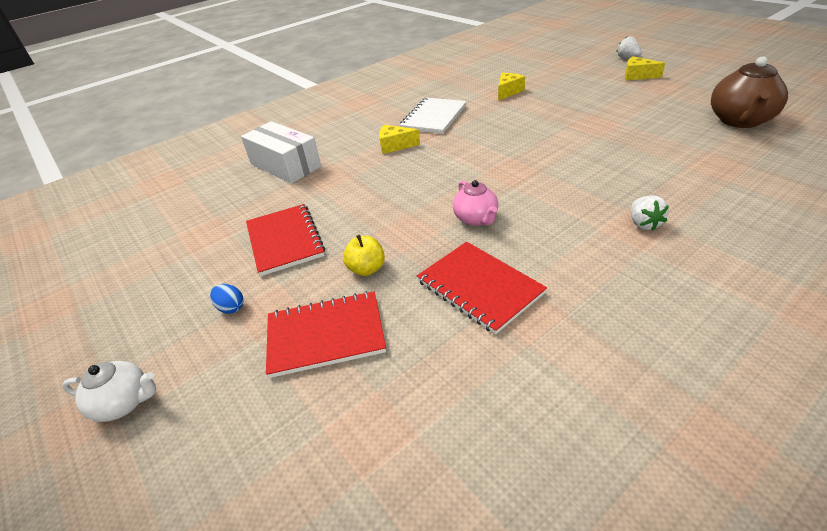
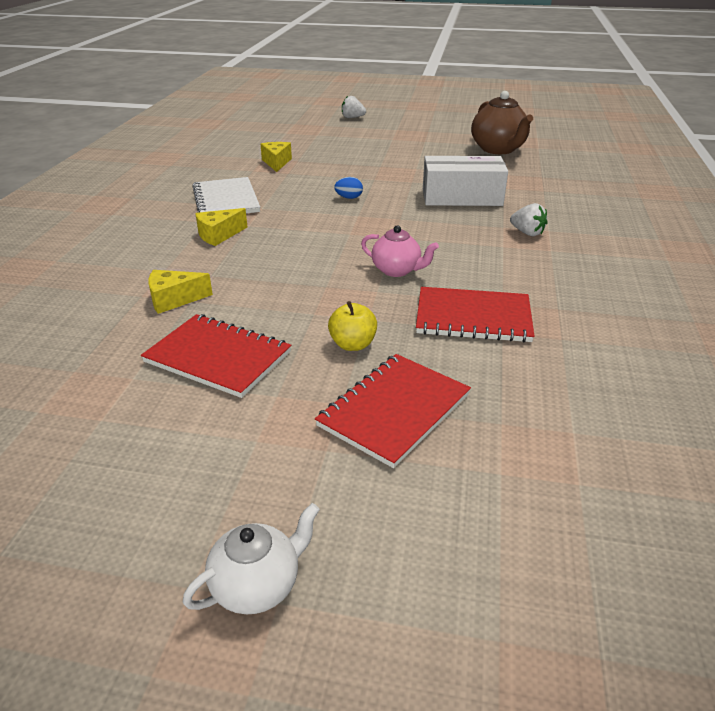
camera: 45 degrees left, 5 degrees down
blue egg [210,284,244,314] -> blue egg moved to [334,177,363,199]
white box [241,121,321,184] -> white box moved to [423,156,508,206]
yellow cheese [625,56,665,80] -> yellow cheese moved to [148,270,213,314]

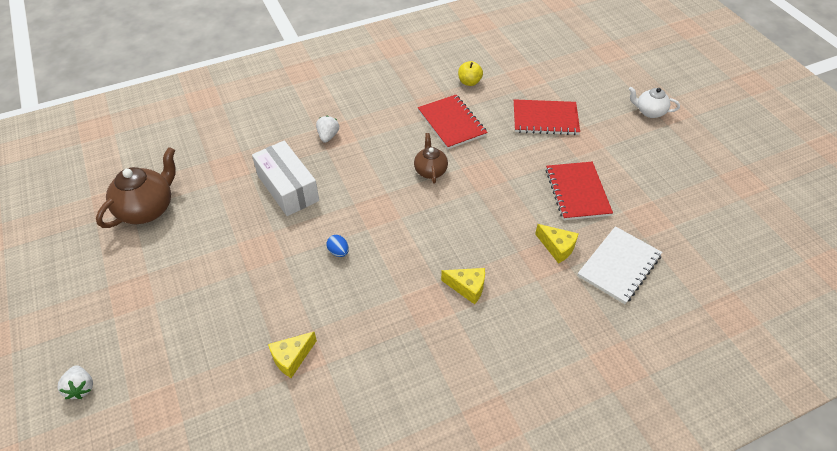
camera: 125 degrees left, 15 degrees up
white notebook [192,177,260,213] -> white notebook moved to [578,226,662,304]
yellow apple [328,301,377,351] -> yellow apple moved to [458,61,483,86]
pink teapot [361,225,439,277] -> brown teapot [414,133,448,184]

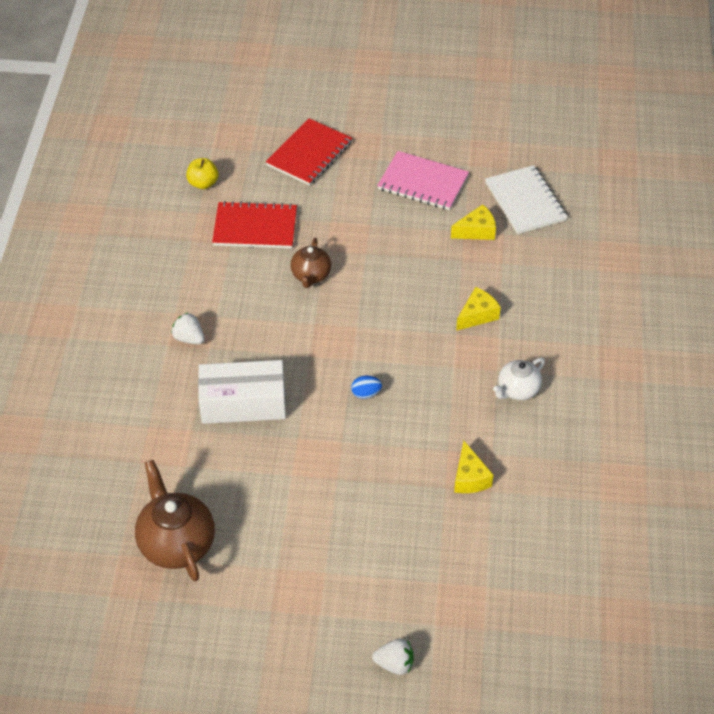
camera: 60 degrees left, 0 degrees up
brown teapot [414,133,448,184] -> brown teapot turned 105 degrees counterclockwise [291,238,331,288]
red notebook [546,162,613,220] -> pink notebook [377,151,469,210]
white teapot [629,87,680,118] -> white teapot moved to [493,358,545,400]

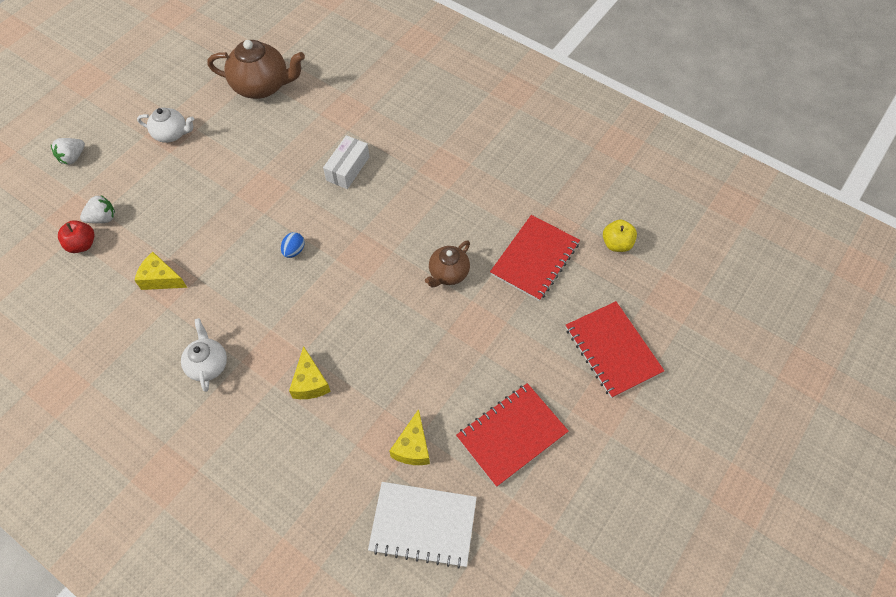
camera: 120 degrees right, 10 degrees up
white strawberry [171,312,205,344] -> white strawberry moved to [80,195,115,224]
white box [198,360,286,424] -> white box [323,135,369,189], size x0.63
brown teapot [291,238,331,288] -> brown teapot turned 90 degrees counterclockwise [425,240,470,287]
pink notebook [377,151,469,210] -> red notebook [456,383,569,487]
none -> red apple [58,220,94,253]
none -> white teapot [137,107,194,143]

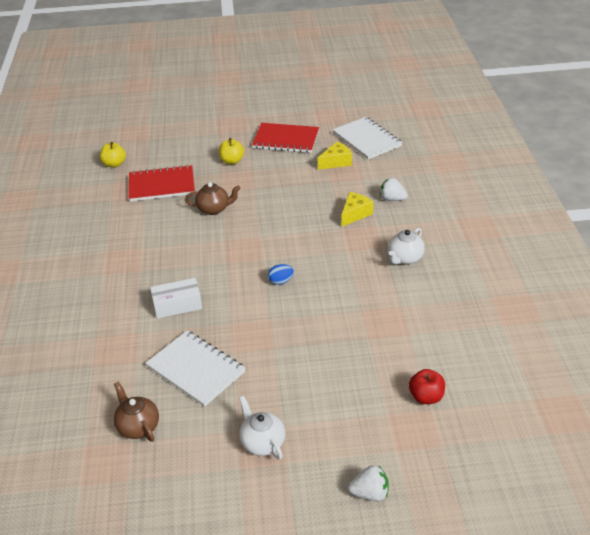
camera: 130 degrees left, 20 degrees down
white strawberry [80,195,115,224] -> white strawberry moved to [380,178,408,201]
yellow cheese [134,252,187,290] -> none
brown teapot [207,40,305,99] -> brown teapot [114,382,159,442], size x0.59
red notebook [565,301,664,398] -> none
none -> white notebook [145,330,245,407]
none -> yellow apple [219,138,244,164]

